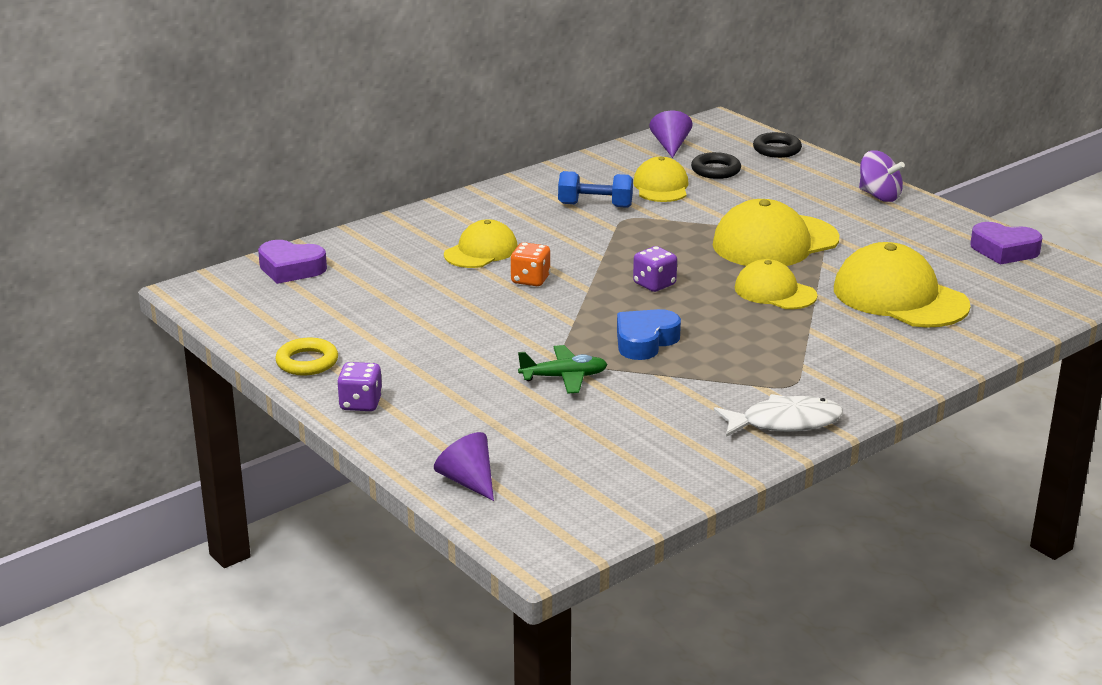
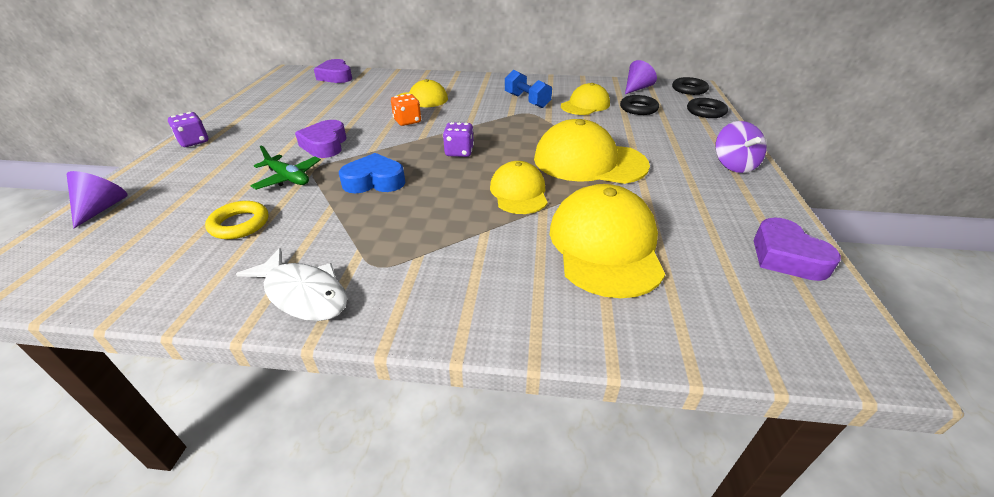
camera: 45 degrees right, 10 degrees up
yellow ring [275,338,338,376] -> yellow ring moved to [205,201,269,239]
none -> purple heart [295,120,347,158]
none -> black ring [672,77,709,95]

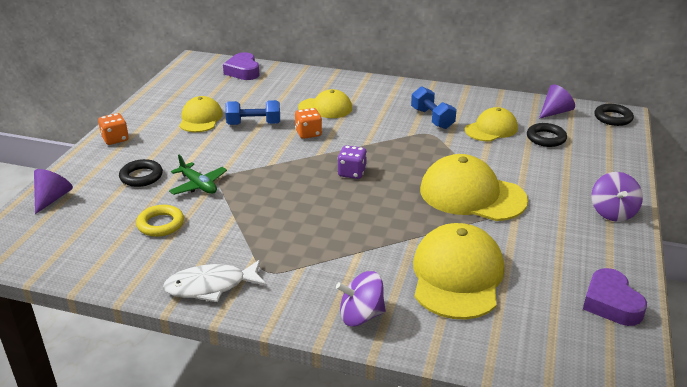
camera: 10 degrees right, 5 degrees down
purple dice [168,112,208,147] -> orange dice [98,113,129,145]
white fish [236,248,347,321] -> white fish turned 120 degrees clockwise [163,259,267,302]
purple heart [295,120,347,158] -> none
blue heart [339,153,405,193] -> none
yellow cap [490,161,548,214] -> yellow cap moved to [179,96,223,132]
black ring [687,98,728,118] -> black ring moved to [119,159,163,187]
none -> blue dumbbell [225,100,280,125]
none -> purple spinning top [336,271,386,326]

